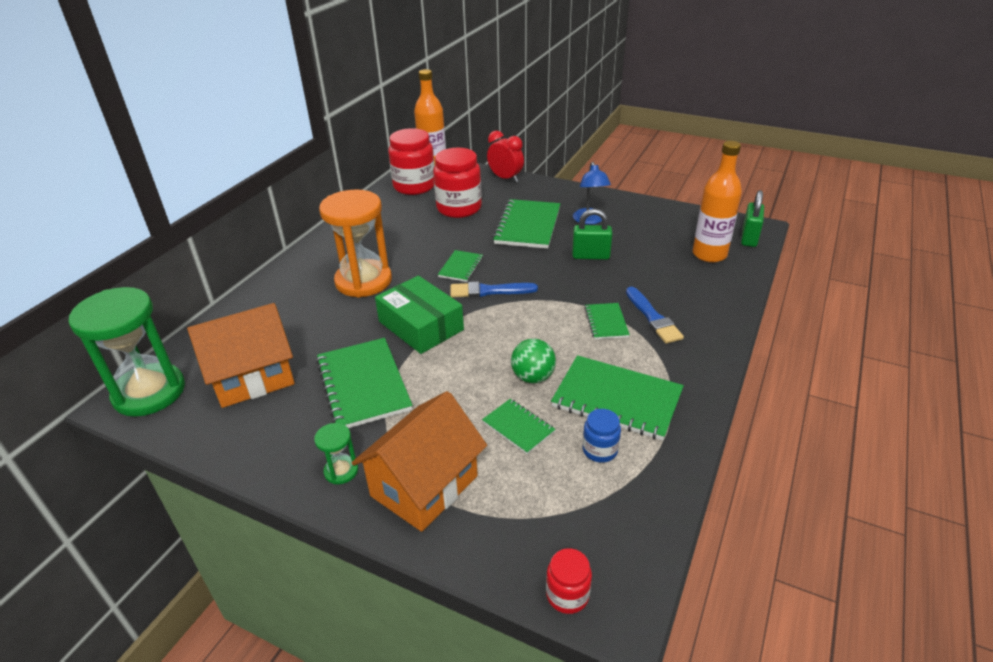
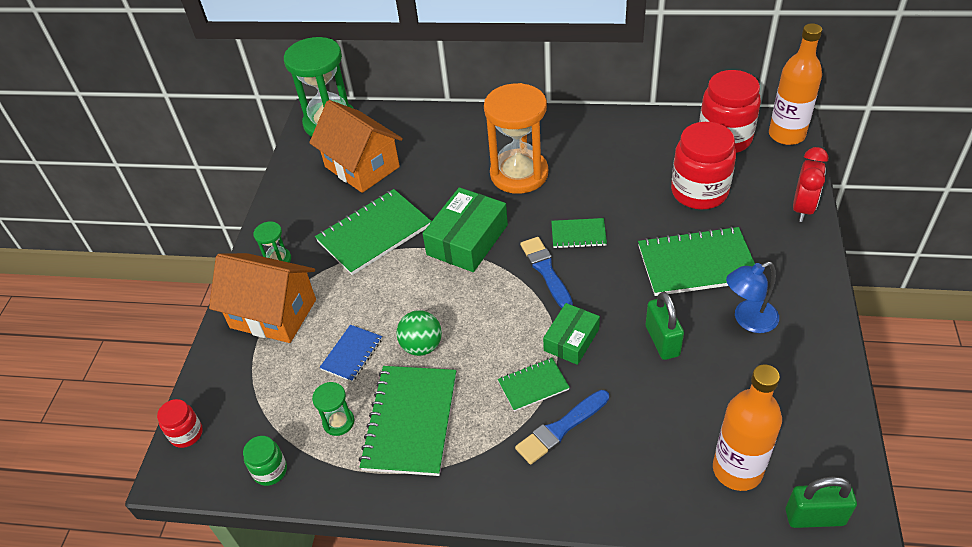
camera: 75 degrees right, 10 degrees up
green notebook [482,399,555,454] -> blue notebook [319,325,382,382]
blue jar [582,409,621,463] -> green hourglass [312,382,354,436]
none -> green jar [243,436,287,486]
none -> green box [543,303,600,365]

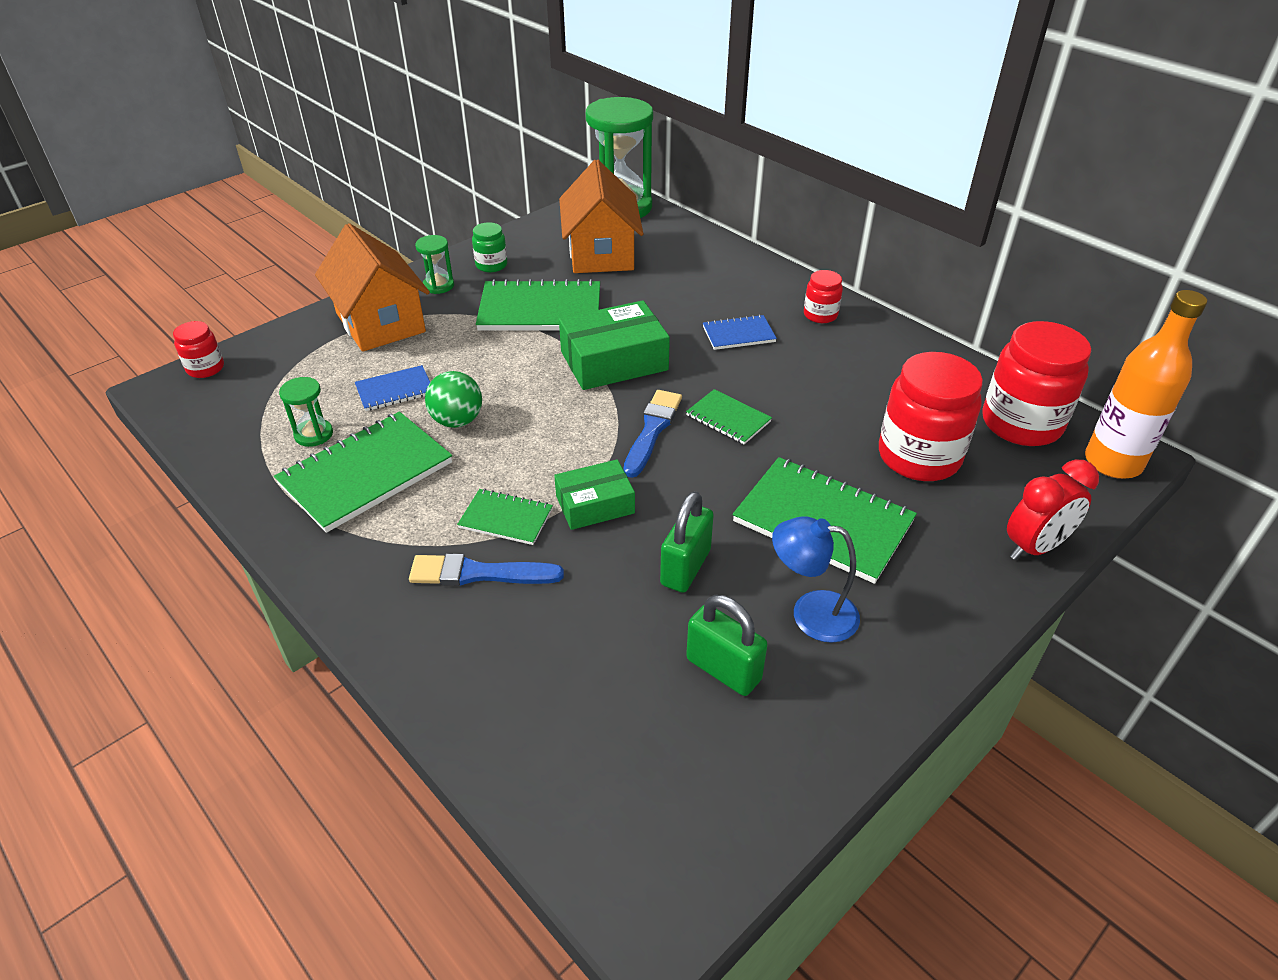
camera: 35 degrees right, 5 degrees down
green jar [243,436,287,486] -> green jar moved to [472,222,507,272]
orange hourglass [484,83,548,194] -> blue notebook [703,315,777,350]
orange bottle [713,365,782,491] -> none
green padlock [785,477,857,528] -> green padlock moved to [686,595,768,696]
none -> red jar [804,270,843,323]

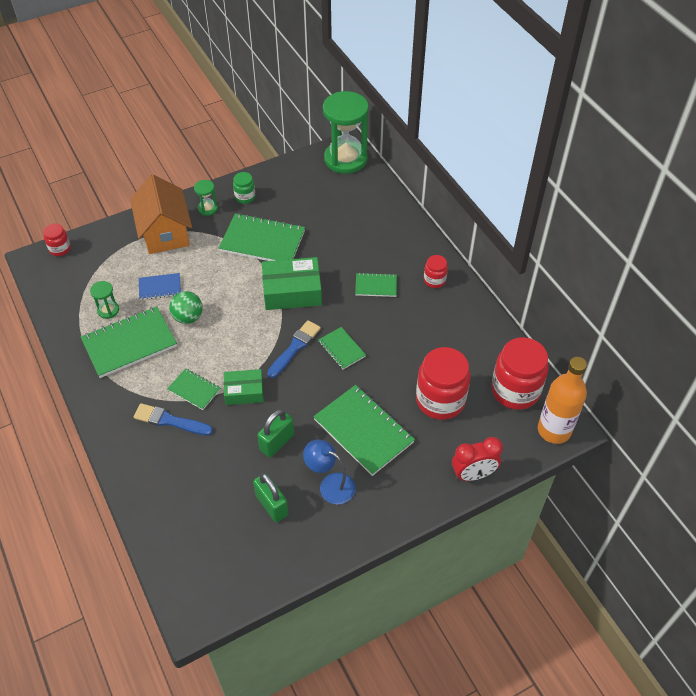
camera: 15 degrees right, 10 degrees up
orange house [559,160,643,273] -> none
blue notebook [703,315,777,350] -> green notebook [355,273,397,297]

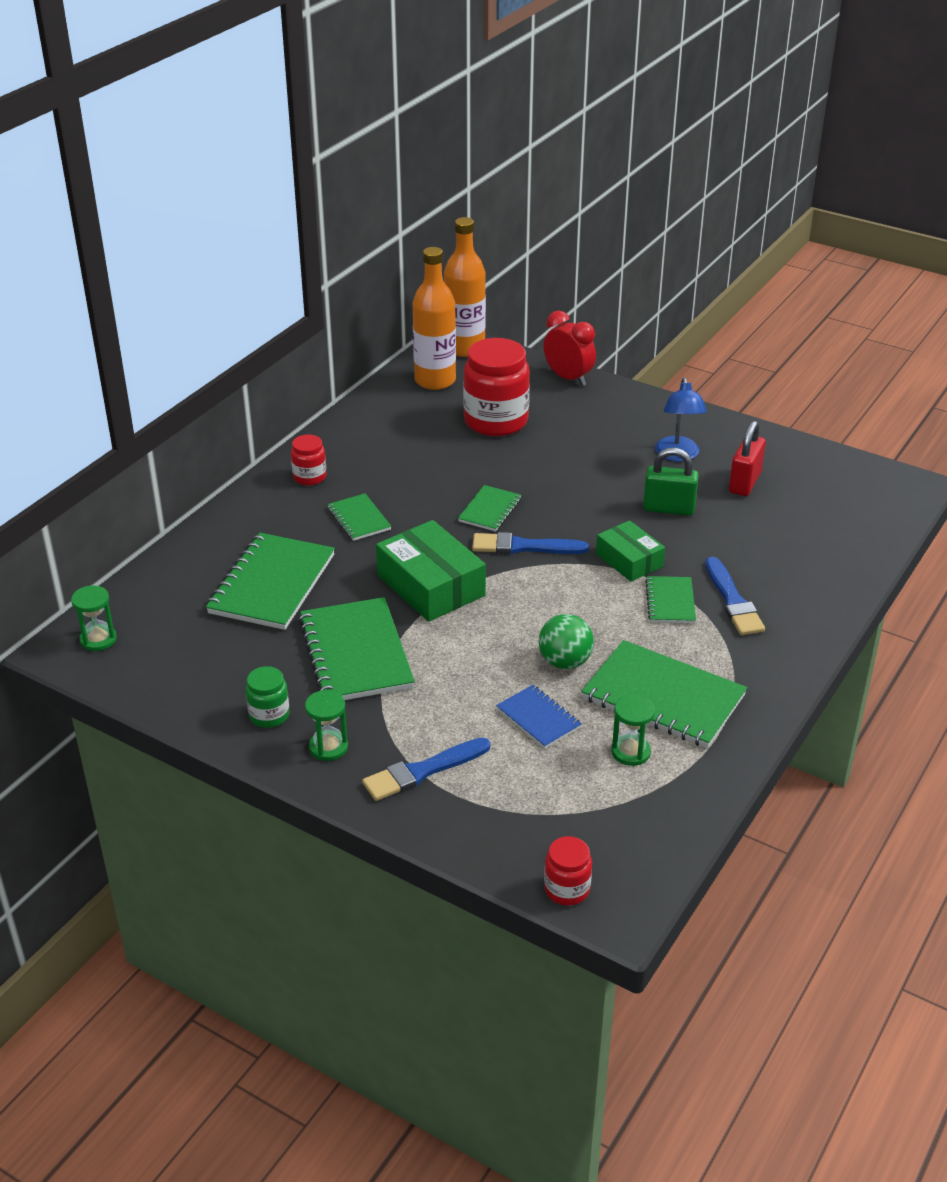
camera: 120 degrees left, 15 degrees down
orange house [130,174,192,254] -> blue brush [362,738,490,801]
green padlock [253,473,289,522] -> red padlock [729,421,766,496]
green notebook [313,385,415,476] -> green notebook moved to [206,533,335,630]
green hourglass [323,91,369,174] -> green hourglass [71,585,117,651], size x0.44
red jar [491,337,549,410] -> orange bottle [412,247,456,390]

